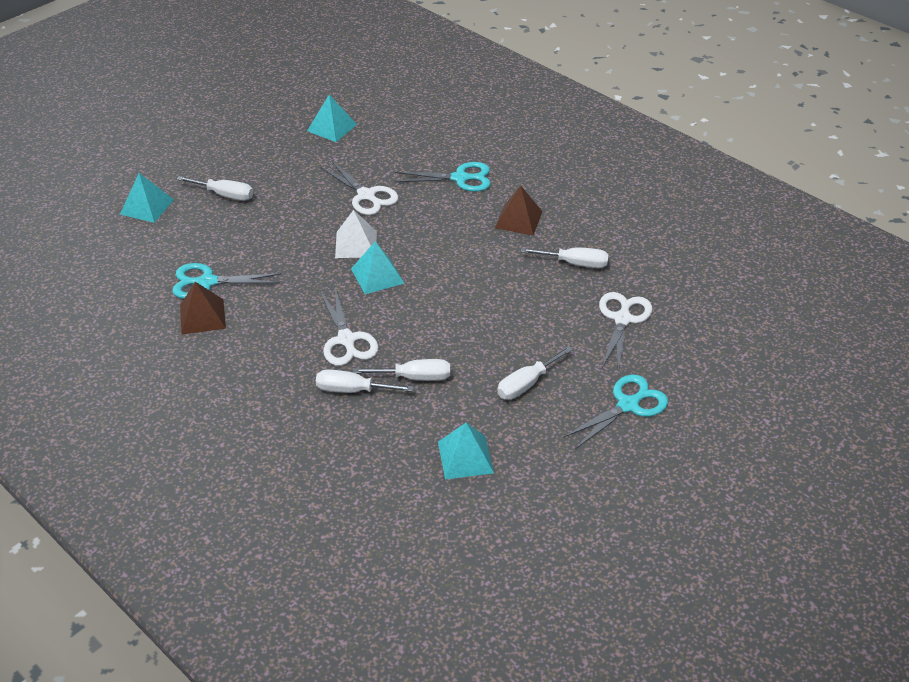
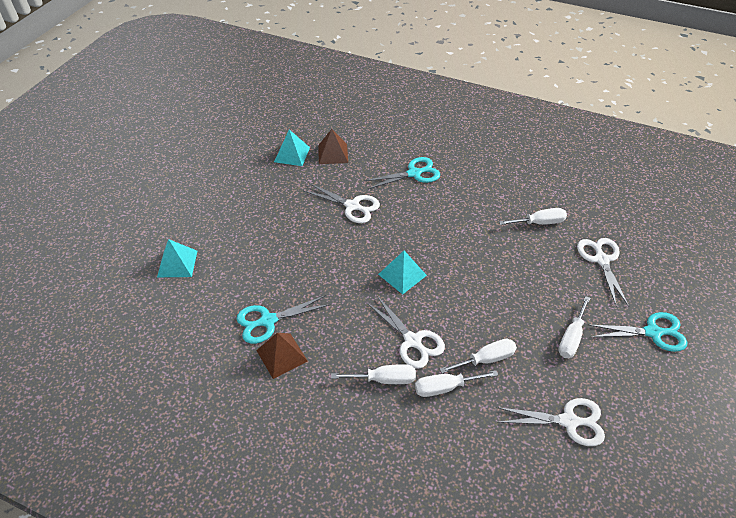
camera: 20 degrees left, 5 degrees up
white screwdriver [177,176,253,201] -> white screwdriver moved to [331,364,416,384]
white pyramid [335,210,377,258] -> none
turquoise pyramid [438,423,494,480] -> white scissors [497,398,605,446]
brown pyramid [495,185,543,235] -> brown pyramid moved to [318,129,348,164]
turquoise scissors [563,374,668,449] -> turquoise scissors turned 60 degrees clockwise [587,312,687,352]

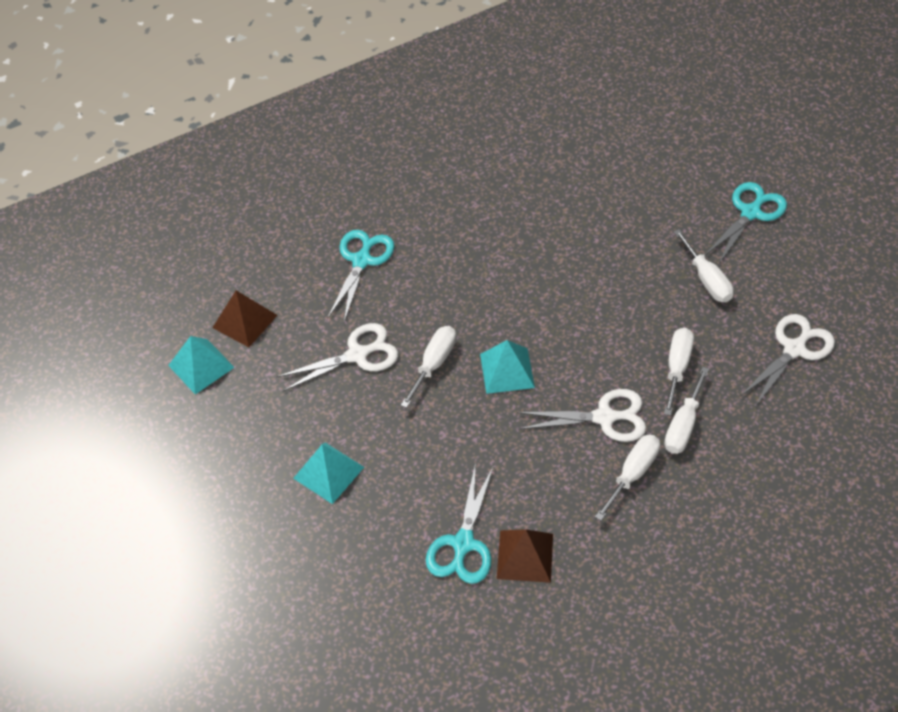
camera: 50 degrees left, 5 degrees up
turquoise pyramid [157,239,197,277] -> turquoise pyramid moved to [293,443,364,504]
white screwdriver [499,208,567,225] -> white screwdriver moved to [401,326,456,408]
white scissors [577,238,629,307] -> none

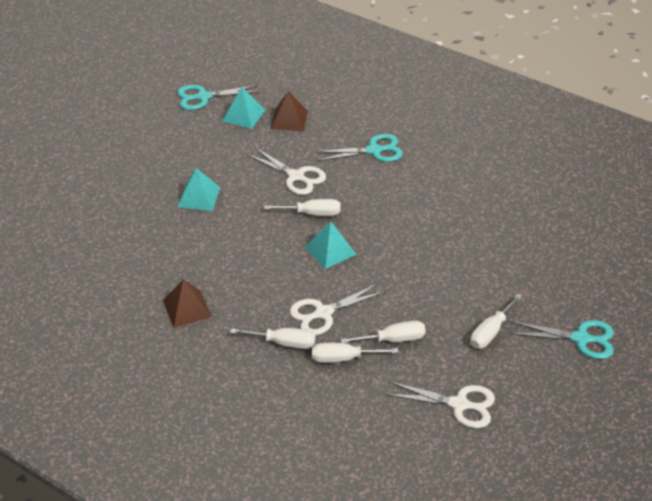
camera: 60 degrees right, 10 degrees down
turquoise scissors [426,466,494,584] -> turquoise scissors moved to [177,85,260,110]
white scissors [517,389,646,442] -> white scissors turned 90 degrees clockwise [289,283,386,335]

